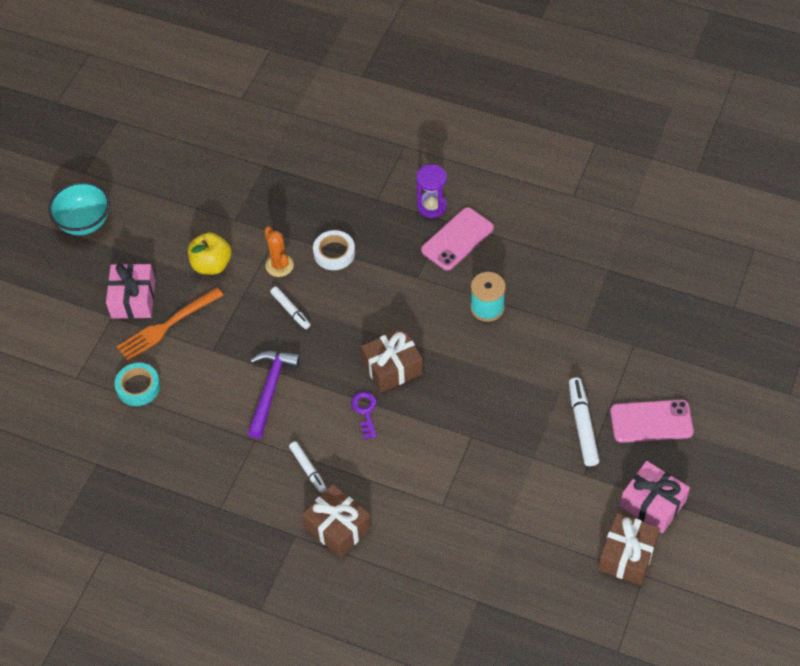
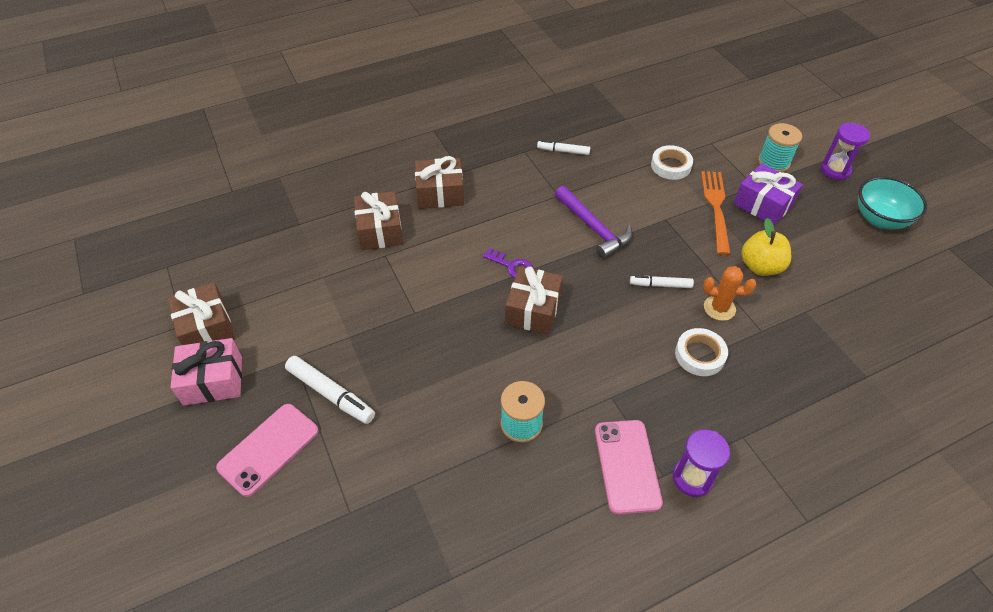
camera: 130 degrees right, 5 degrees down
pink gift [106,263,156,319] -> purple gift [734,163,803,225]
turquoise tape [115,363,160,406] -> white tape [651,145,693,180]
white marker [289,441,327,493] -> white marker moved to [537,140,590,155]
none -> brown gift [354,191,403,250]
none -> turquoise spool [758,123,802,172]
none -> purple hourglass [821,123,870,180]

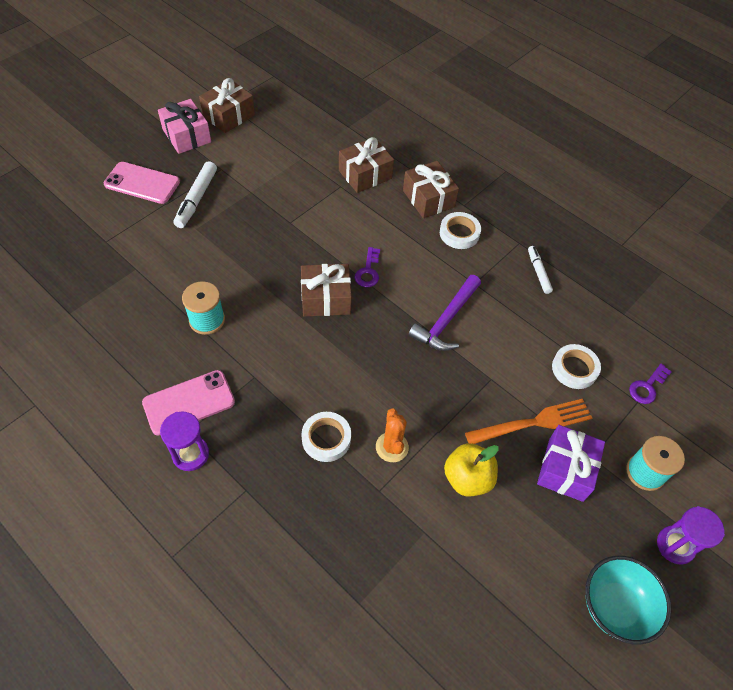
camera: 65 degrees right, 5 degrees up
white marker [630,275,694,288] -> none
none -> white tape [440,212,481,249]
none -> purple key [629,364,672,404]

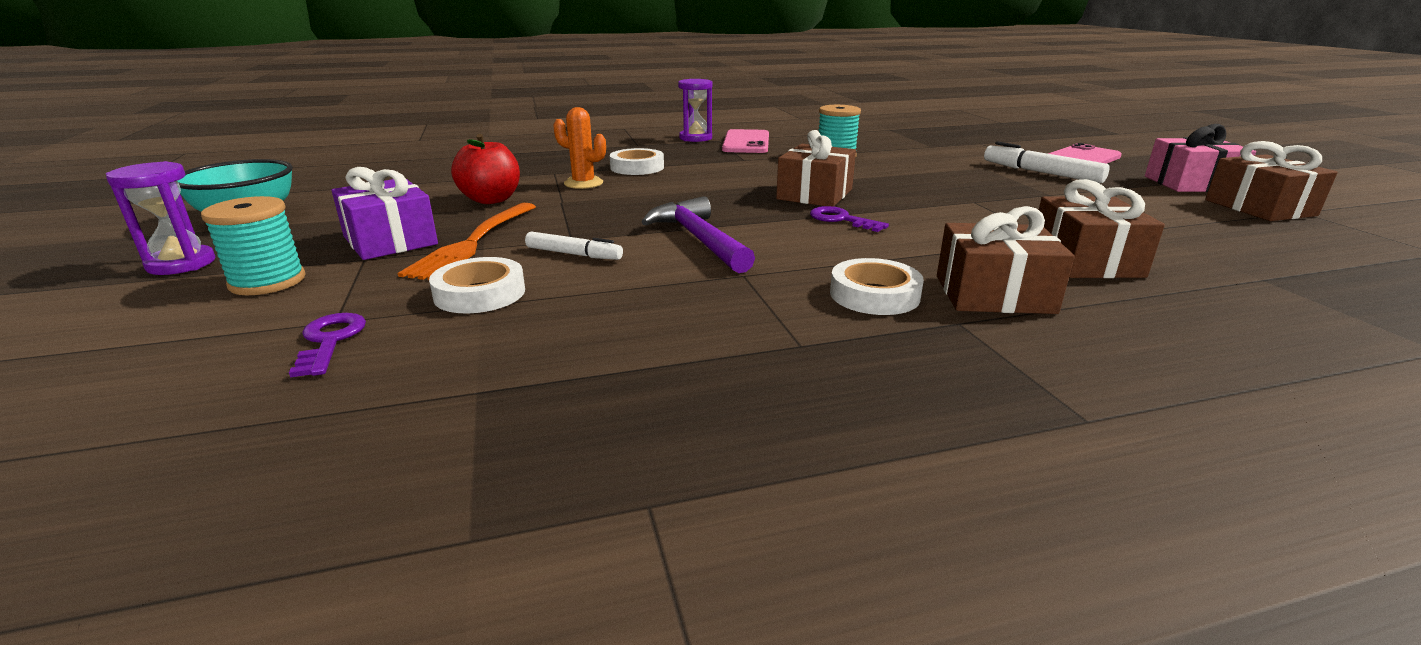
camera: 125 degrees right, 30 degrees down
yellow apple [444,443,499,496] -> red apple [451,134,520,204]
white marker [528,246,553,294] -> white marker moved to [525,231,623,260]

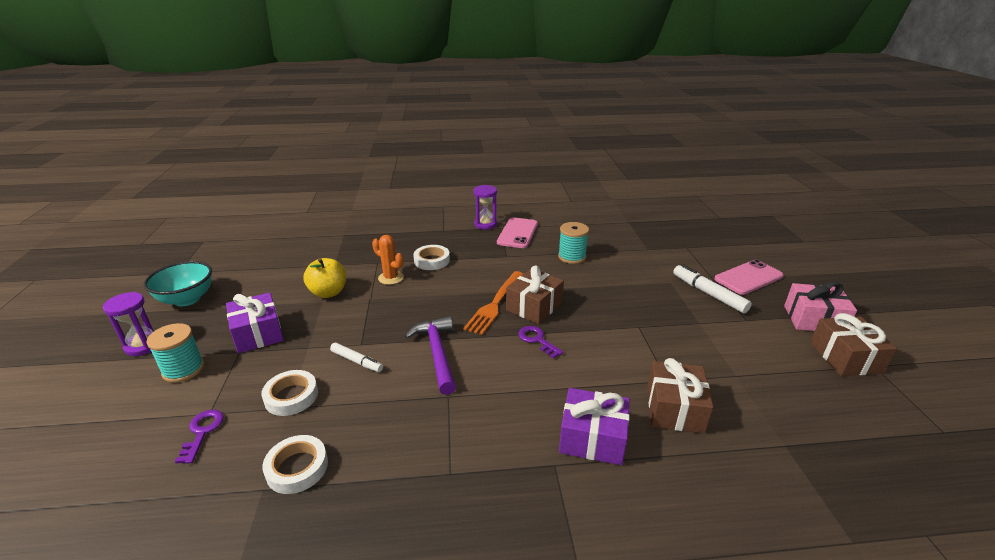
camera: 10 degrees right, 5 degrees up
orange fork [398,203,536,280] -> orange fork moved to [463,271,523,335]
red apple [451,134,520,204] -> yellow apple [303,258,346,298]
white tape [830,258,924,315] -> white tape moved to [262,435,328,494]
brown gift [937,206,1075,314] -> purple gift [559,388,630,465]

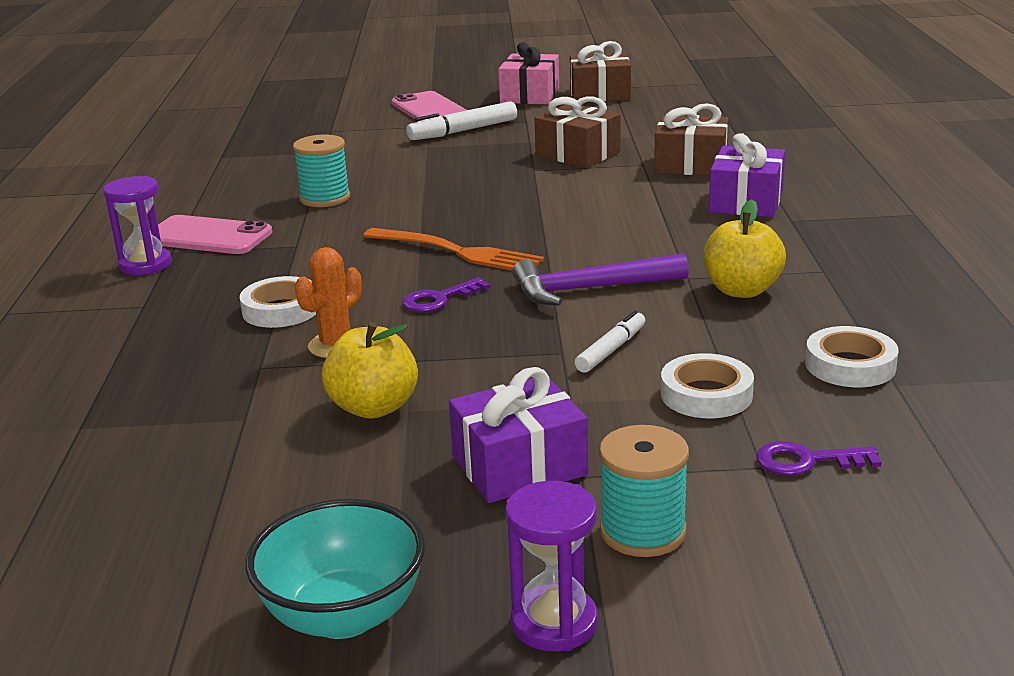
camera: 85 degrees left, 5 degrees down
brown gift [506,266,564,324] -> brown gift moved to [534,97,620,168]
purple key [518,326,563,359] -> purple key moved to [403,277,491,312]
none -> yellow apple [704,199,786,298]

